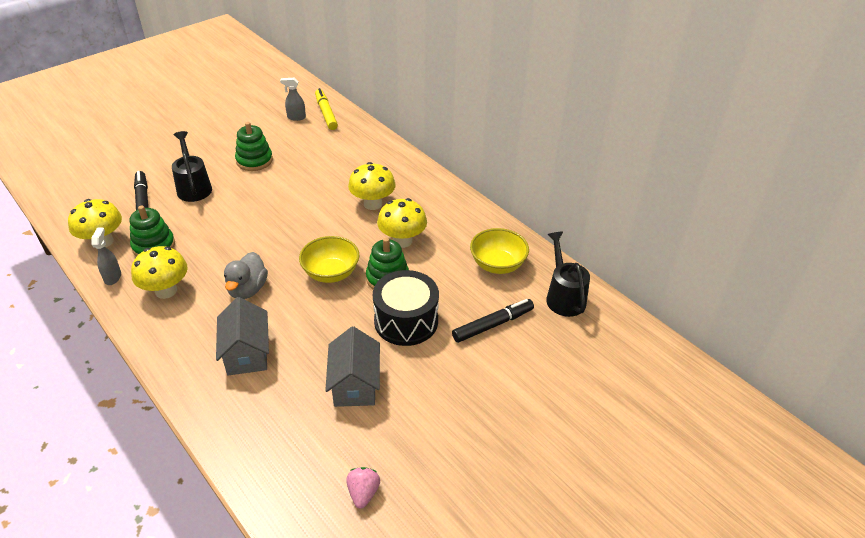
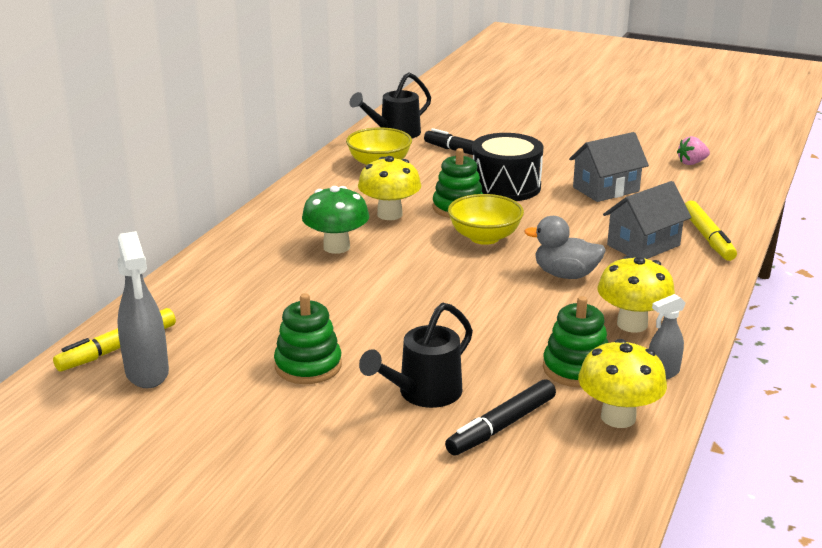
camera: 115 degrees left, 15 degrees down
grey duck [224,252,268,299] -> grey duck turned 150 degrees counterclockwise [524,216,606,279]
grey spray bottle [280,78,306,121] -> grey spray bottle [117,231,169,388], size x1.73
yellow mushroom [348,162,396,210] -> green mushroom [302,186,369,254]
none -> yellow marker [685,201,737,261]

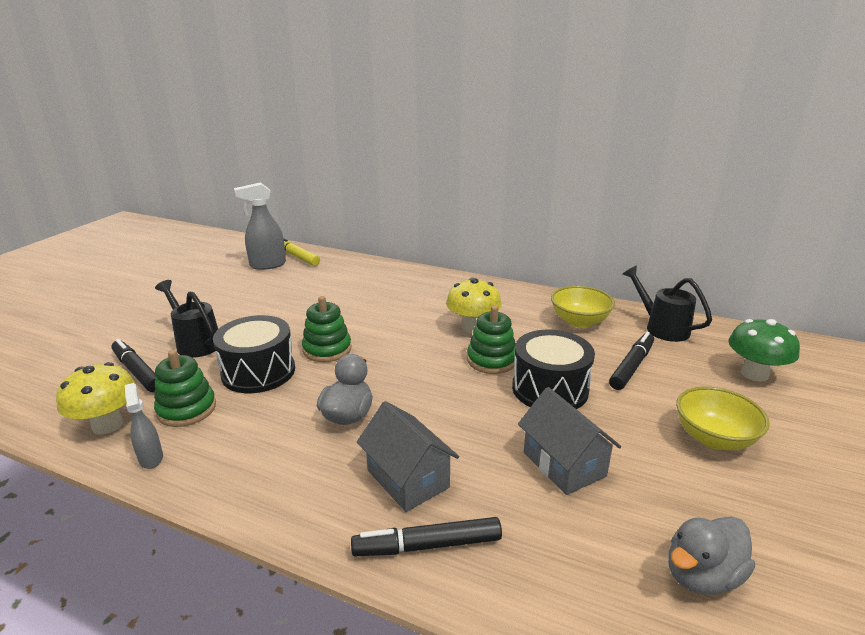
camera: 90 degrees right, 0 degrees up
green stacking toy [274,293,342,384] -> green stacking toy moved to [302,296,351,362]
green mushroom [302,186,369,254] -> green mushroom moved to [728,319,800,382]
yellow bowl [448,194,524,245] -> yellow bowl moved to [676,386,770,450]
yellow mushroom [597,255,675,333] -> none
pink strawberry [677,136,710,165] -> grey duck [668,516,755,595]
yellow marker [685,201,737,261] -> black marker [351,517,502,556]
none -> black drum [213,315,295,393]

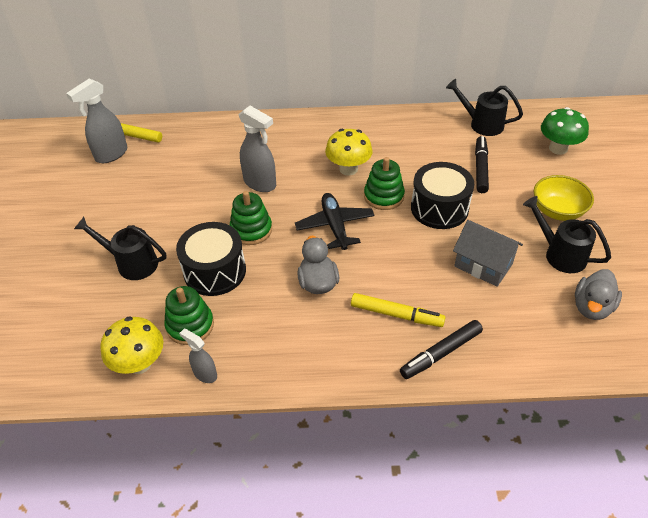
camera: 25 degrees left, 20 degrees up
black marker [111,339,156,392] -> none
grey house [357,401,459,512] -> yellow marker [351,293,446,327]
yellow bowl [551,286,615,328] -> none
none -> grey spray bottle [239,106,276,192]
none -> black plane [295,193,375,250]
none -> black watering can [523,196,611,273]

